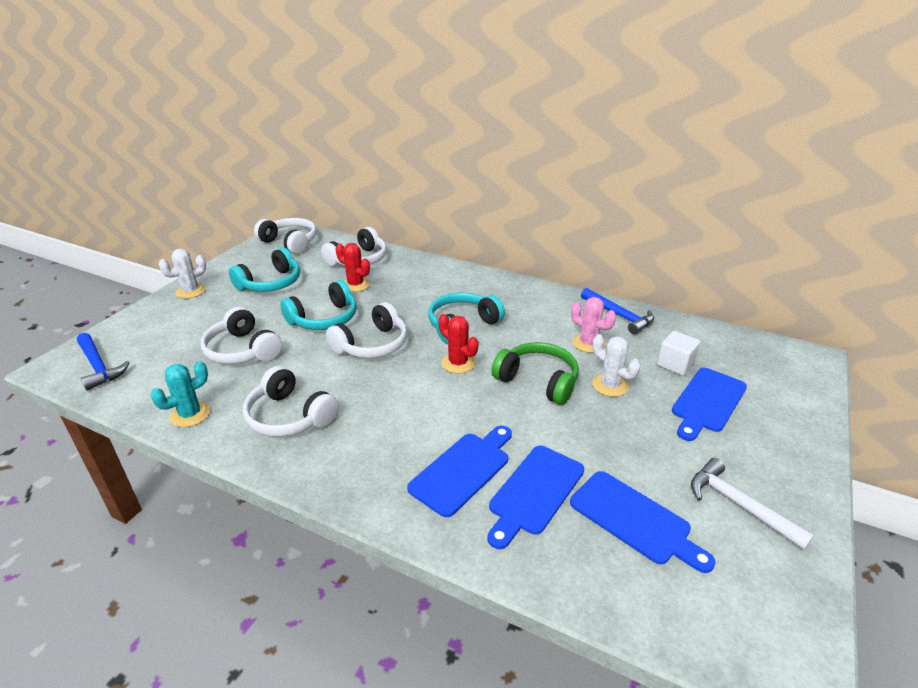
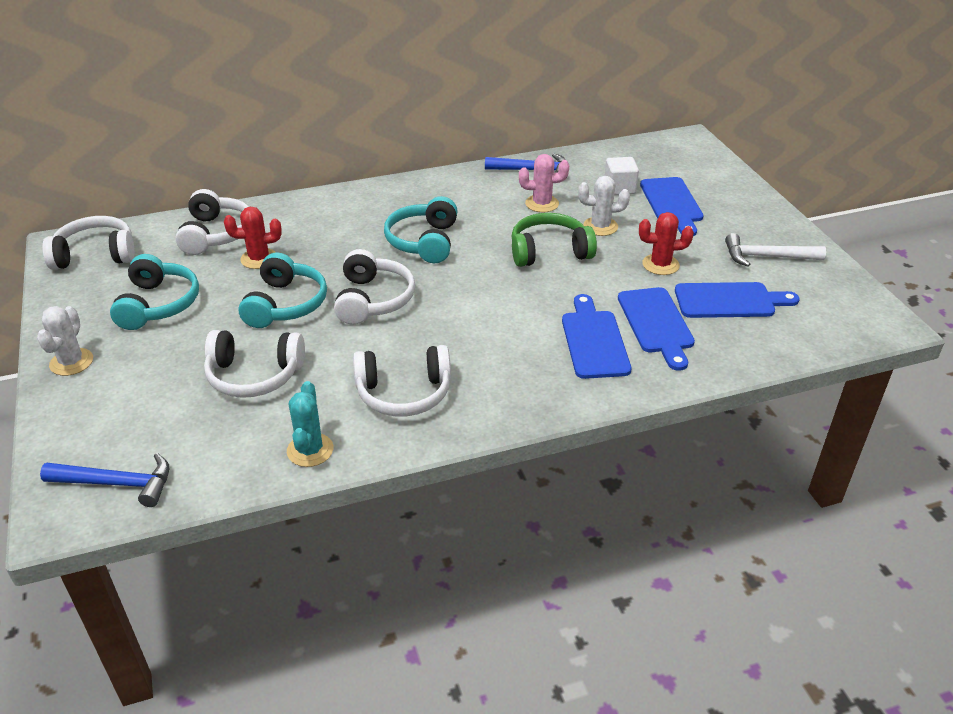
camera: 45 degrees left, 5 degrees up
red cactus [438,314,479,374] -> red cactus moved to [639,212,694,275]

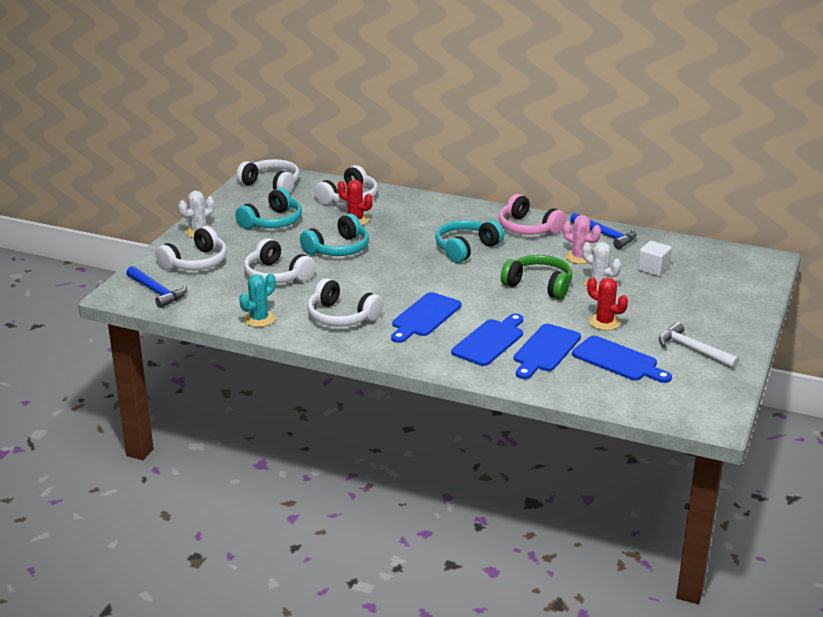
camera: 40 degrees right, 10 degrees down
white headphones [334,249,415,325] -> white headphones moved to [156,226,227,270]
blue cutting board [640,177,704,236] -> blue cutting board moved to [391,292,462,343]
none -> pink headphones [499,194,566,235]

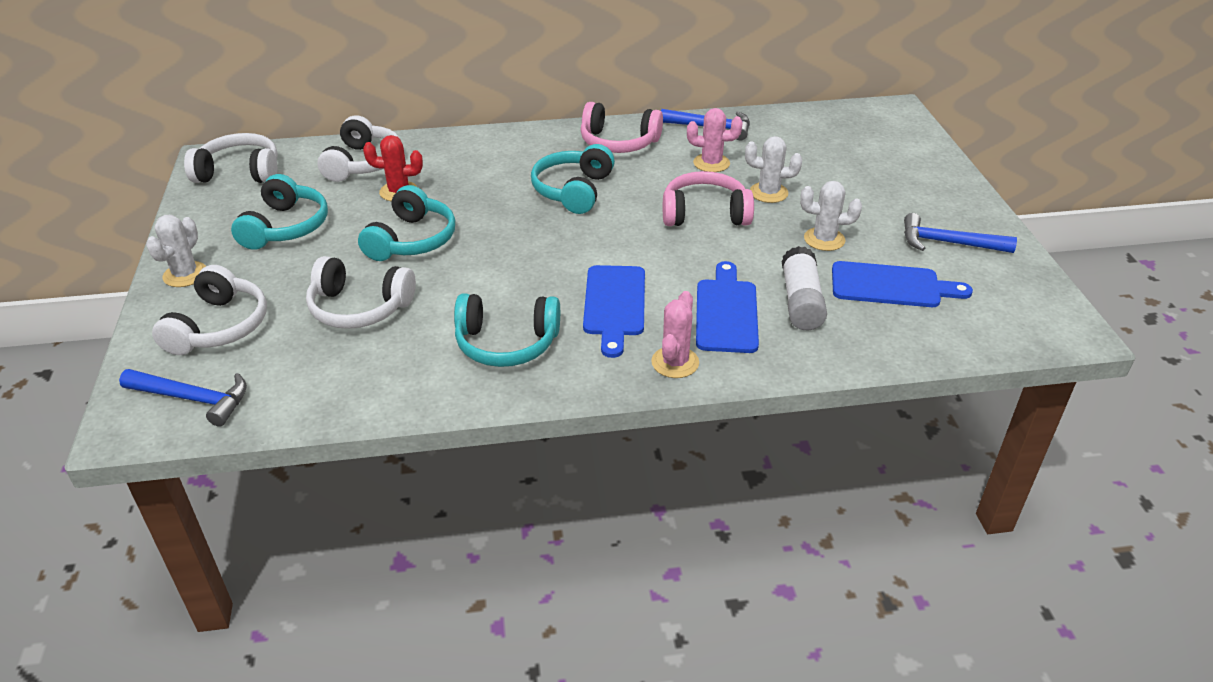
camera: 30 degrees left, 10 degrees up
turquoise cactus [239,273,276,327] -> none
white headphones [308,278,383,327] -> turquoise headphones [454,294,560,367]
green headphones [501,255,572,299] -> pink headphones [663,171,754,226]
blue cutting board [514,324,581,379] -> white glue stick [781,246,827,330]
red cactus [587,277,628,330] -> white cactus [800,181,862,251]
white cube [638,241,672,276] -> none
white hammer [659,322,740,369] -> blue hammer [904,213,1017,253]
none -> pink cactus [651,291,699,378]

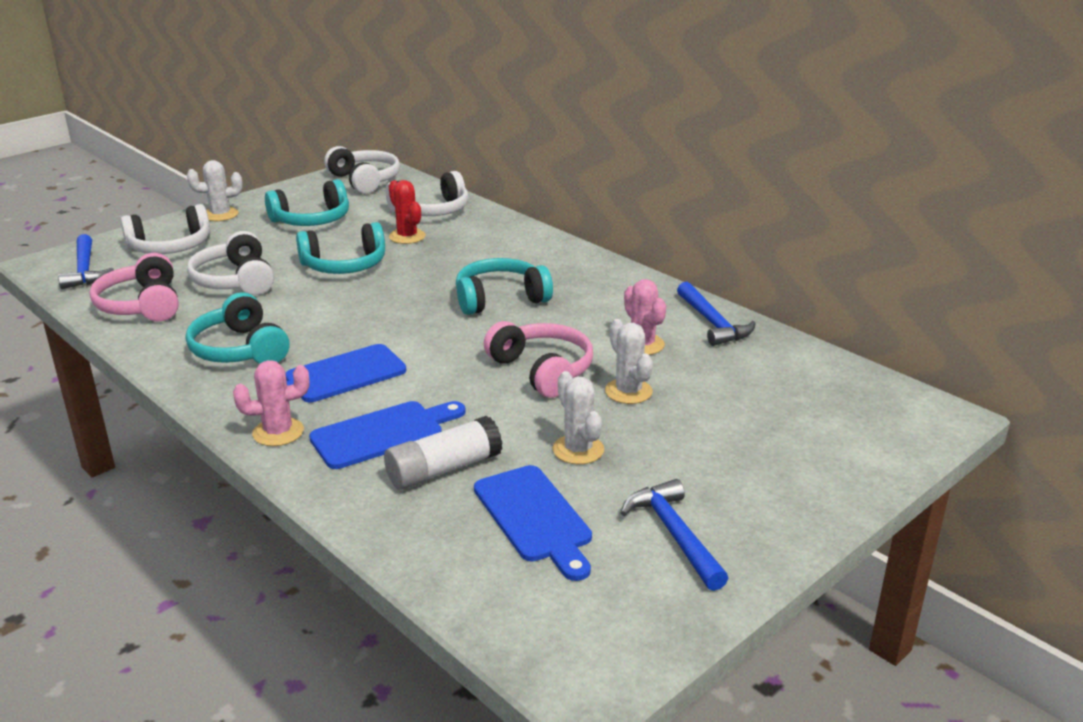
camera: 55 degrees right, 10 degrees down
pink headphones [580,102,663,153] -> pink headphones moved to [90,253,179,321]

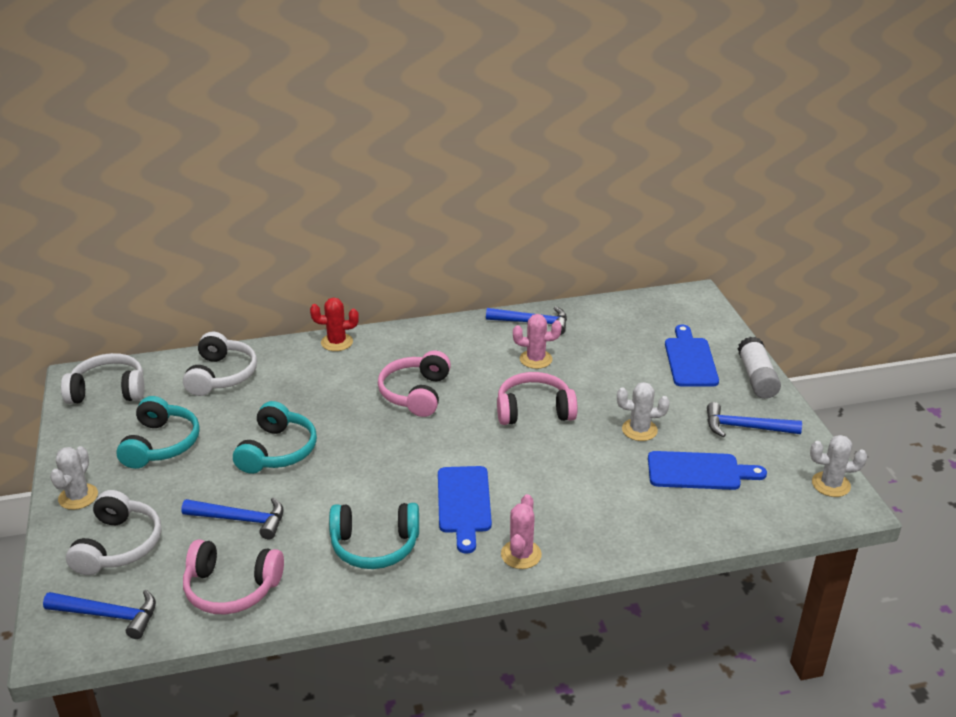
camera: 60 degrees left, 5 degrees up
white headphones [187,231,274,295] -> blue hammer [182,497,284,540]
blue cutting board [309,401,466,469] -> blue cutting board moved to [665,324,719,387]
white glue stick [384,416,502,490] -> white glue stick moved to [738,337,781,399]
red cactus [389,180,426,244] -> red cactus moved to [310,297,359,351]
turquoise headphones [456,258,553,315] -> pink headphones [378,351,451,417]
white cactus [605,319,653,404] -> white cactus moved to [810,435,867,497]

